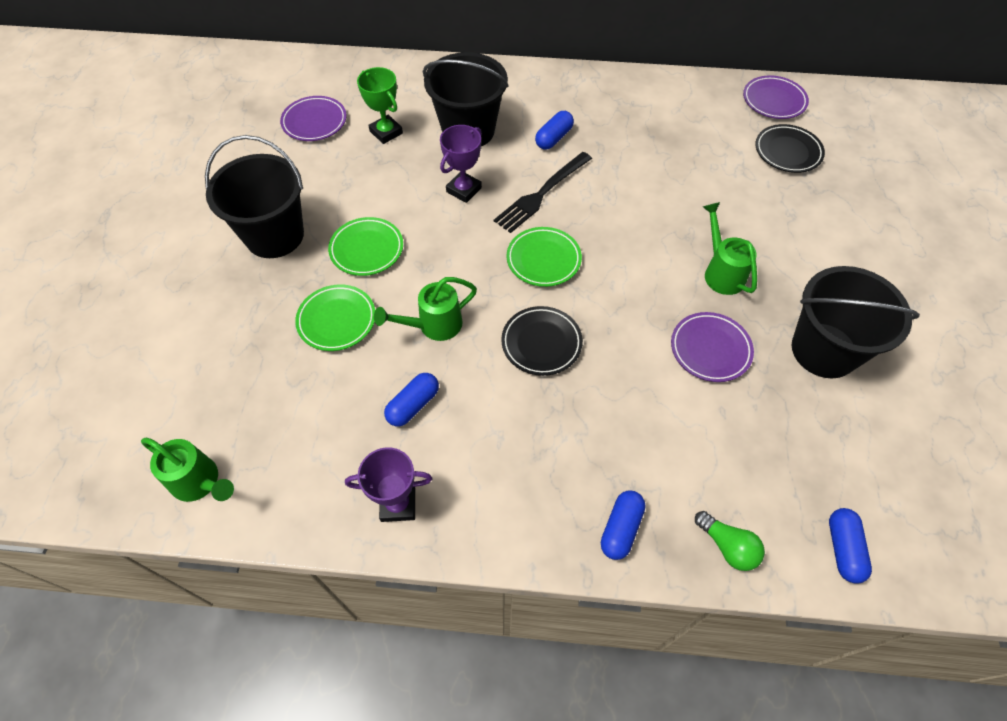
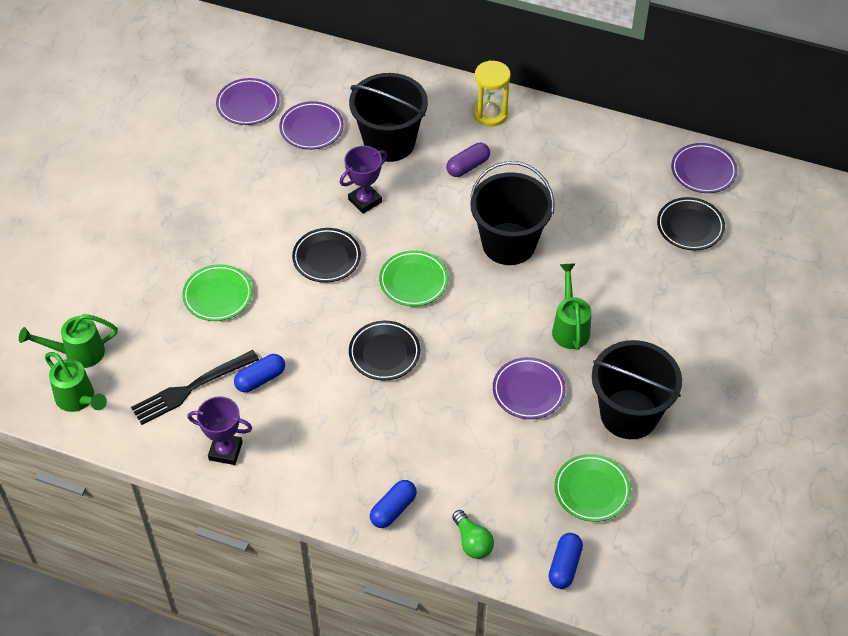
camera: 15 degrees right, 5 degrees down
black bucket [205,135,304,258] -> black bucket moved to [470,161,555,265]
green plate [328,217,403,276] -> green plate moved to [554,454,631,522]
green trophy [357,67,403,144] -> purple plate [279,101,344,150]
green watering can [374,277,477,341] -> green watering can moved to [19,314,118,368]
black fork [494,152,592,233] -> black fork moved to [131,350,259,425]
blue capsule [535,111,574,150] -> purple capsule [446,143,490,177]
none -> black plate [292,228,361,283]
none -> yellow hourglass [473,61,511,126]

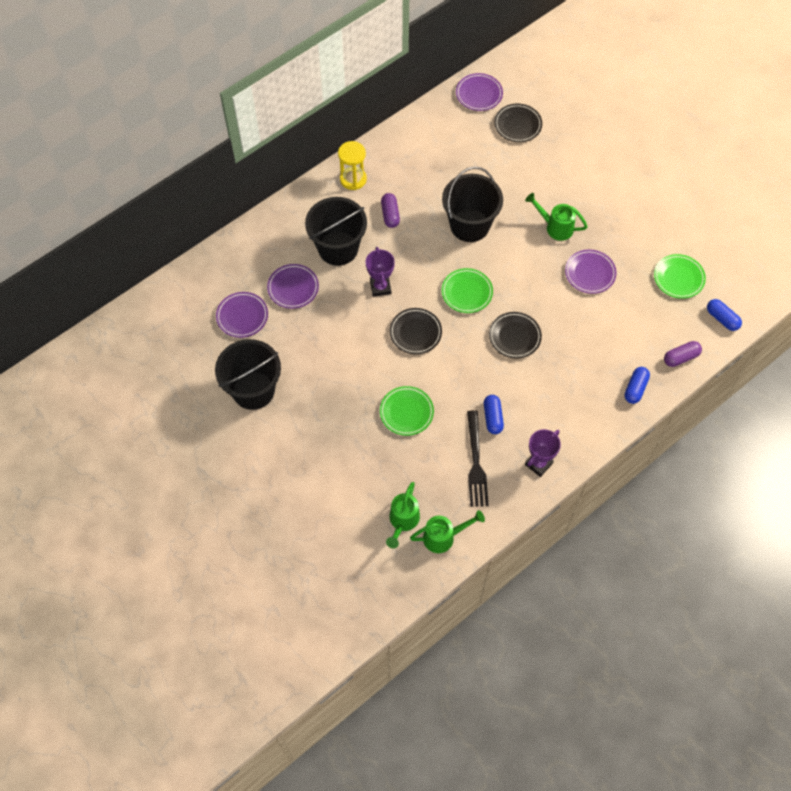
camera: 60 degrees left, 10 degrees up
blue capsule [370,480,417,528] -> blue capsule turned 45 degrees clockwise [624,367,650,404]
green light bulb [452,510,494,559] -> purple capsule [664,341,702,367]
black bucket [592,340,682,439] -> black bucket moved to [215,339,281,410]

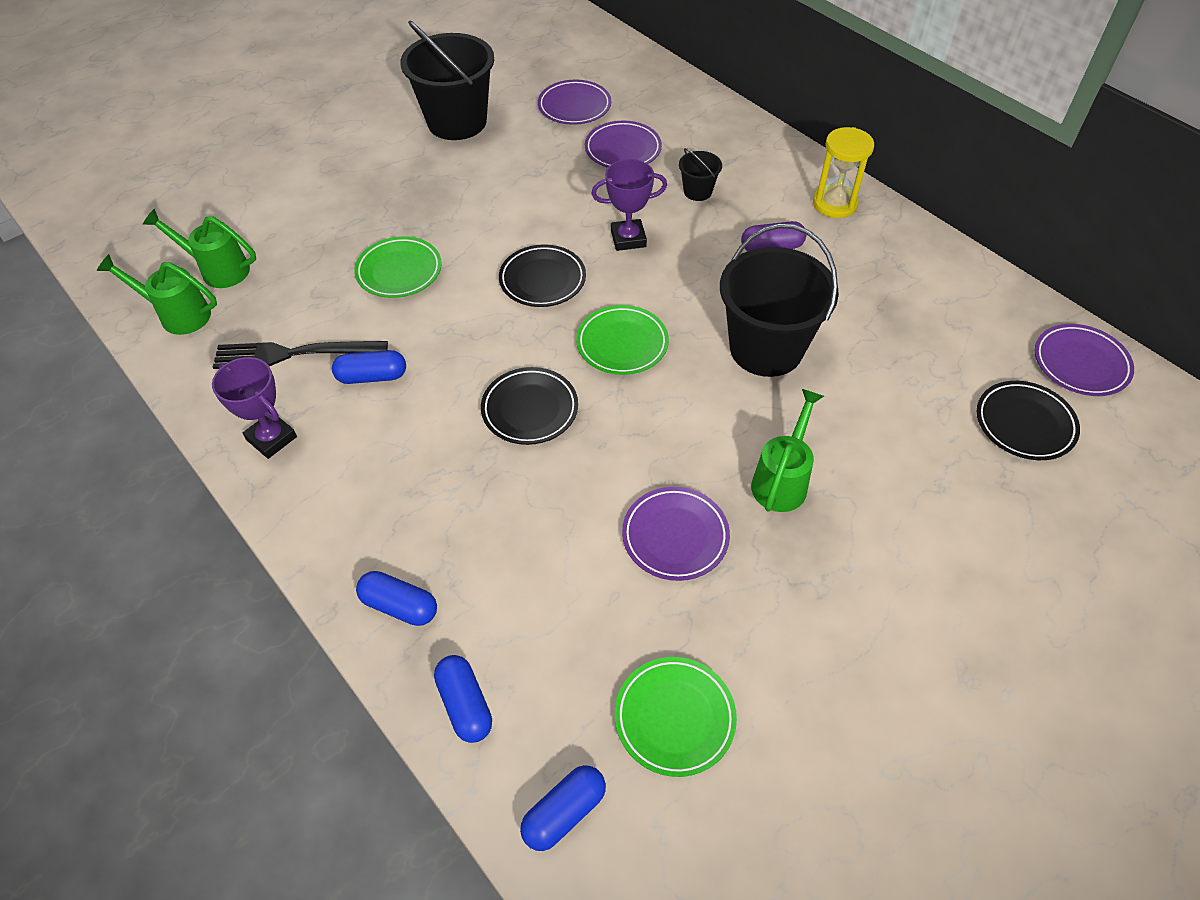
camera: 90 degrees right, 10 degrees down
black bucket [305,197,367,266] -> black bucket [679,148,722,201], size x0.45
green watering can [410,510,485,553] -> green watering can turned 120 degrees clockwise [97,254,217,335]
purple capsule [664,341,702,367] -> blue capsule [434,655,492,743]

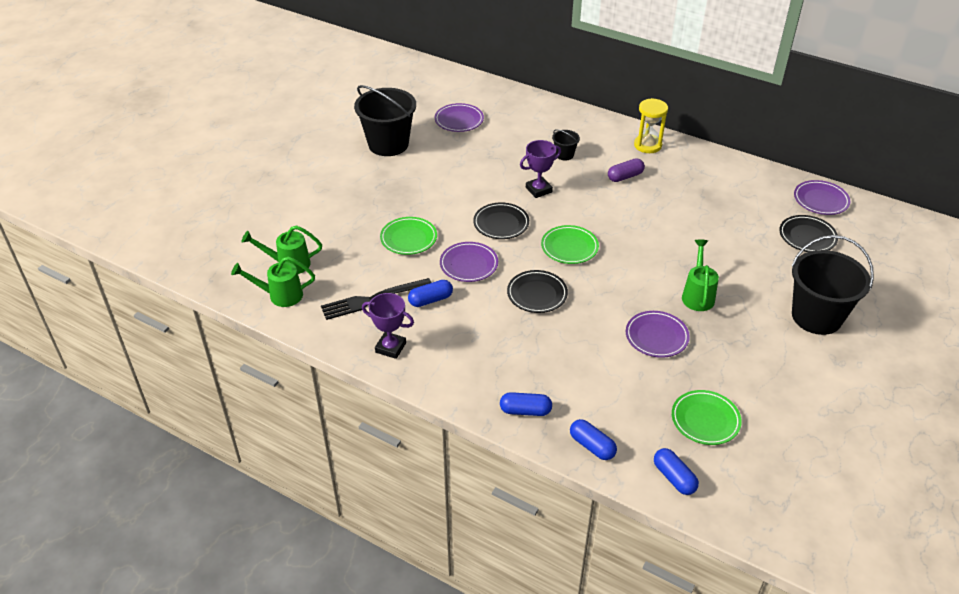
camera: 20 degrees left, 10 degrees down
blue capsule [520,765,606,851] -> blue capsule turned 60 degrees counterclockwise [654,448,699,495]
purple plate [585,121,662,168] -> purple plate moved to [440,242,498,282]
black bucket [720,224,839,377] -> black bucket moved to [791,235,874,335]

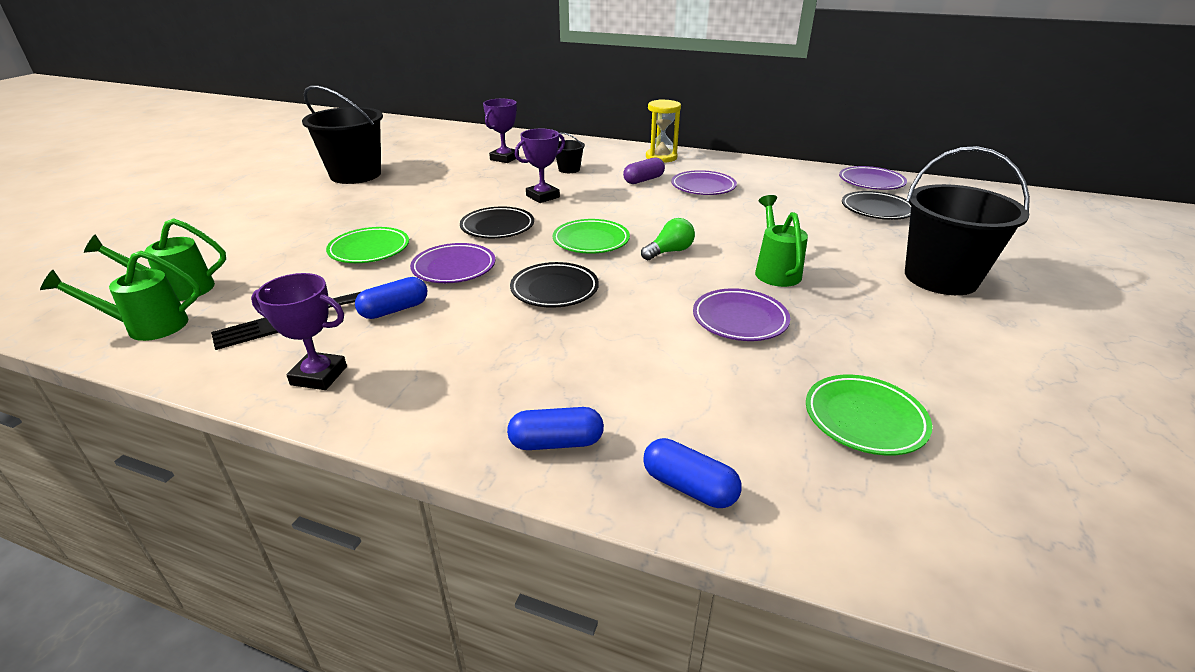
camera: 10 degrees left, 10 degrees down
purple plate [435,103,484,132] -> purple plate moved to [671,170,737,195]
blue capsule [654,448,699,495] -> none
none -> purple trophy [483,99,519,163]
none -> green light bulb [641,218,695,260]

